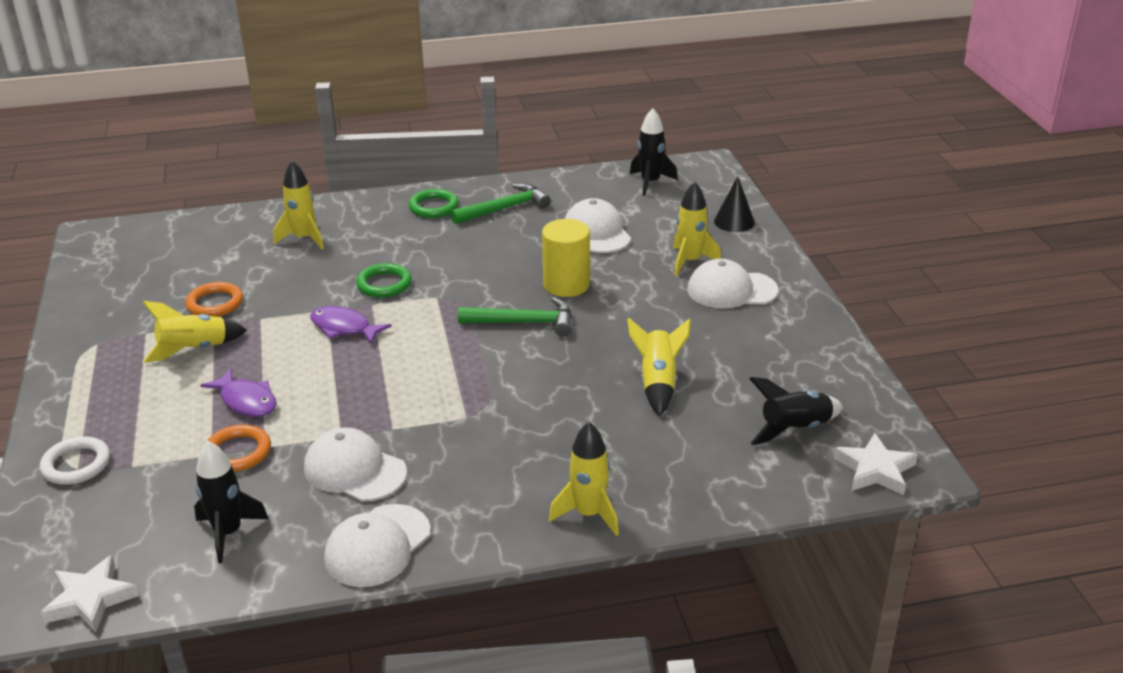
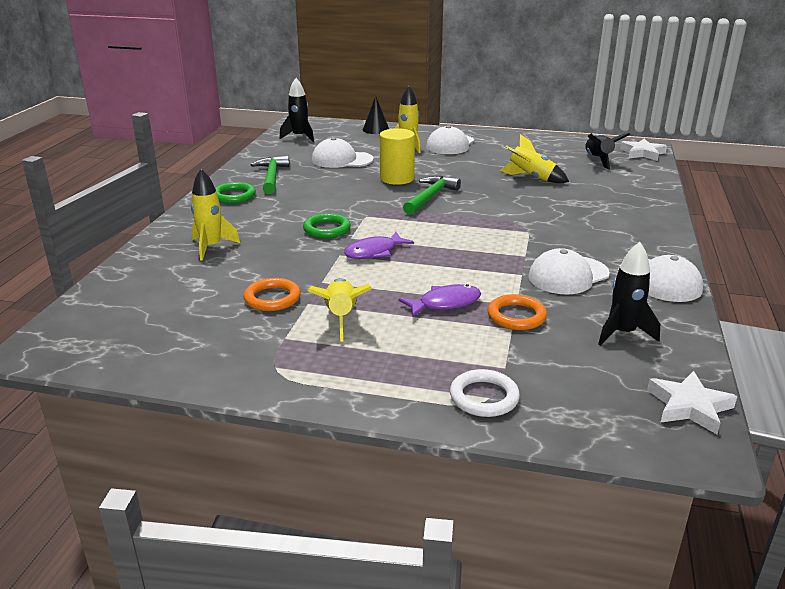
camera: 65 degrees left, 5 degrees down
yellow rocket [549,422,619,536] -> none

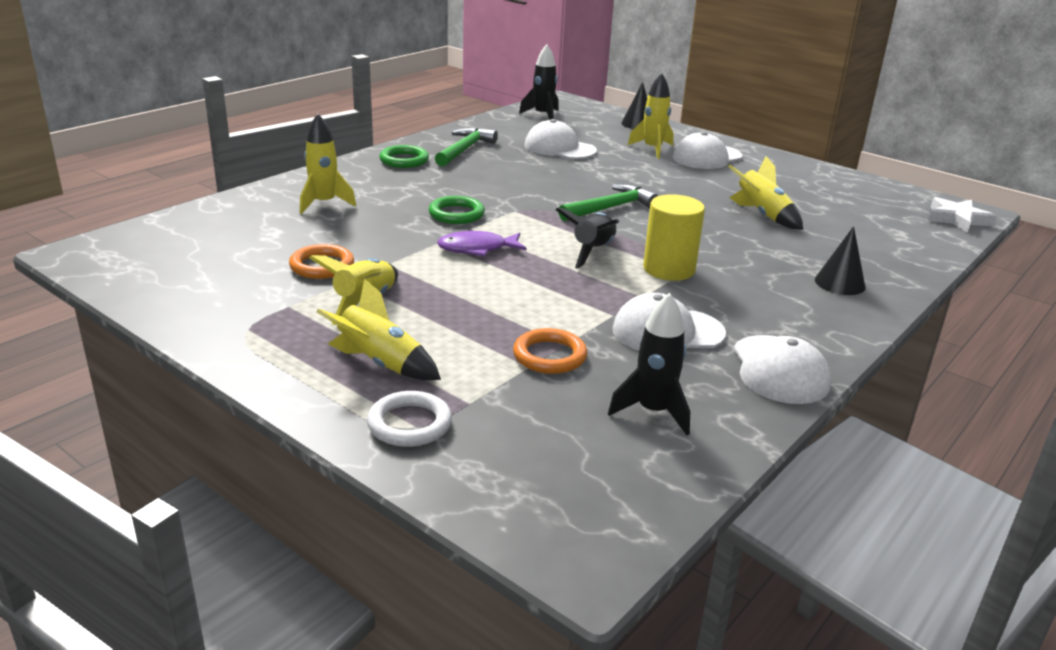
camera: 25 degrees right, 0 degrees up
yellow cylinder [380,128,415,185] -> yellow cylinder moved to [643,194,705,281]
purple fish [399,284,481,317] -> none
black rocket [585,133,630,169] -> black rocket moved to [556,208,619,269]
white star [647,371,737,434] -> none
none -> yellow rocket [317,278,441,381]
none -> black cone [815,226,866,295]

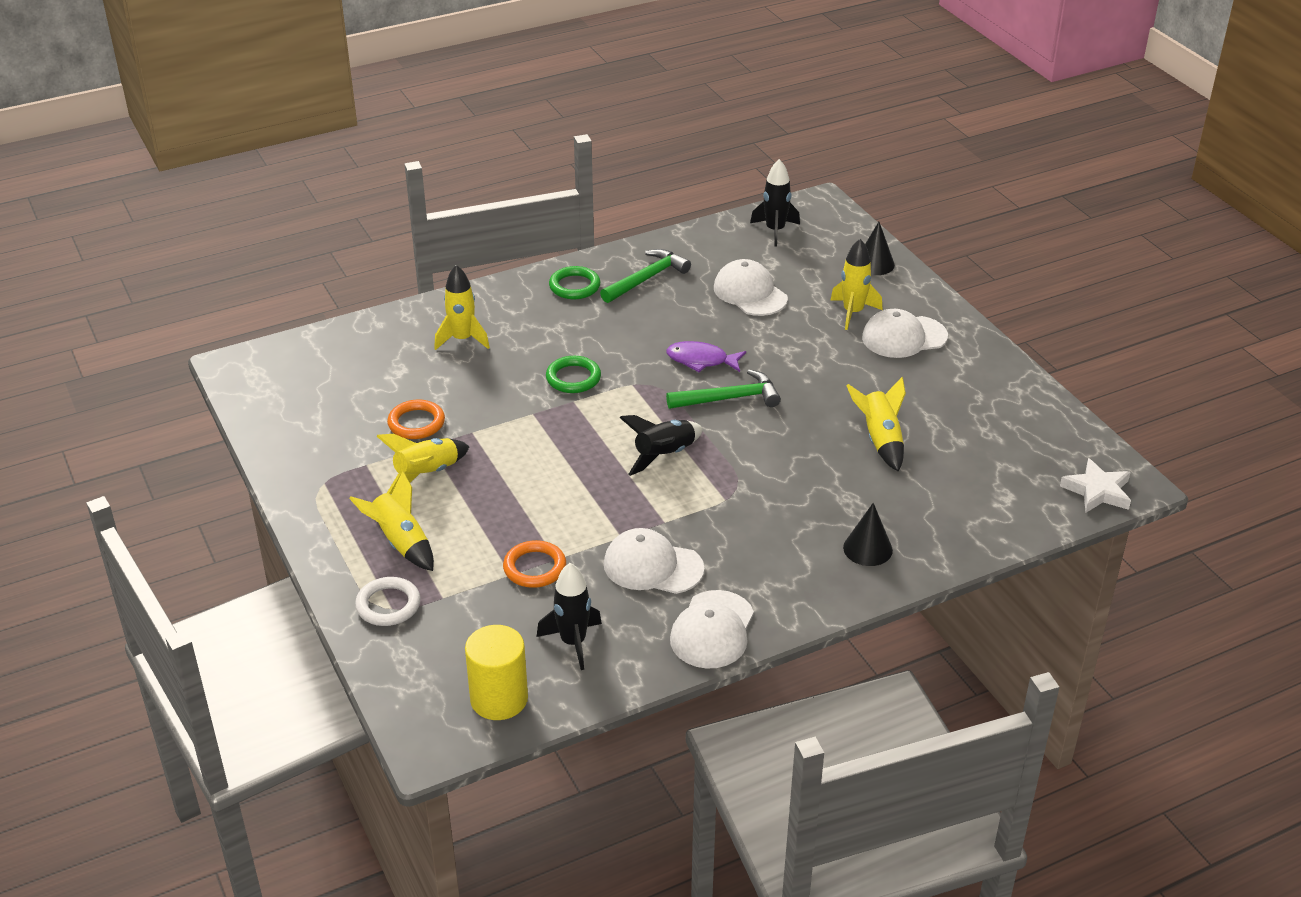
camera: 25 degrees right, 10 degrees up
purple fish [437,231,527,257] -> purple fish moved to [666,341,746,372]
yellow cylinder [643,194,705,281] -> yellow cylinder moved to [465,625,528,720]

